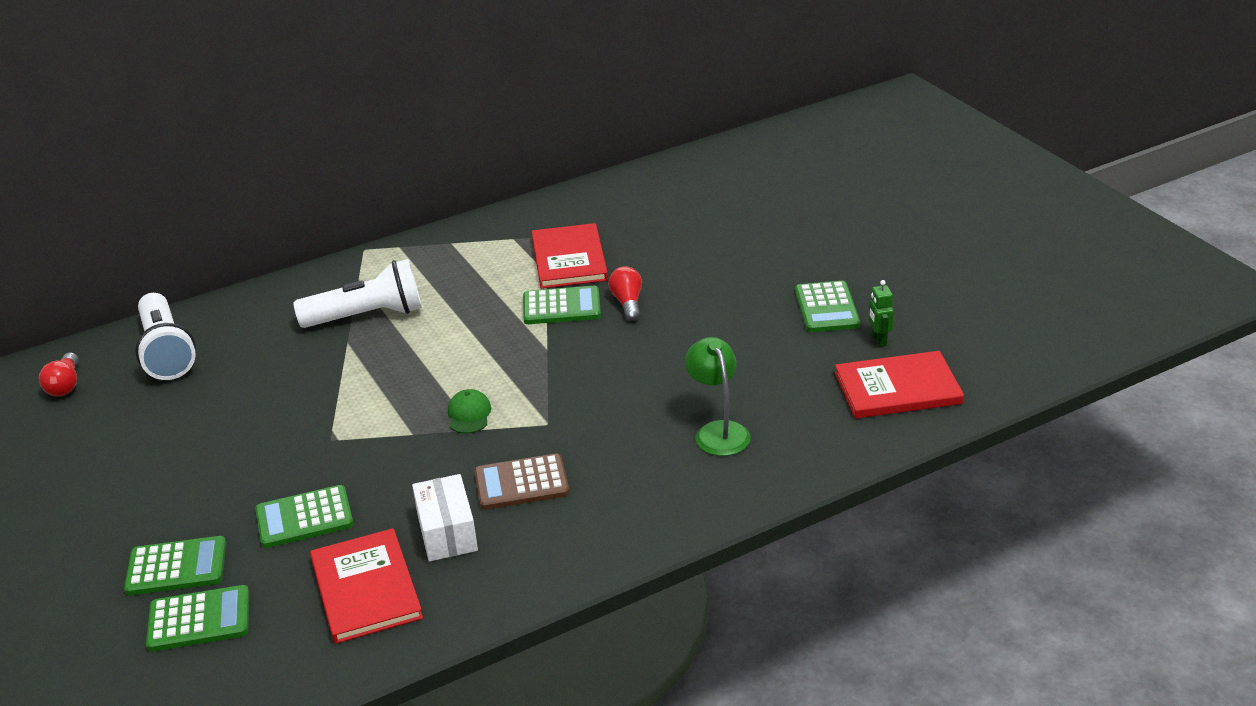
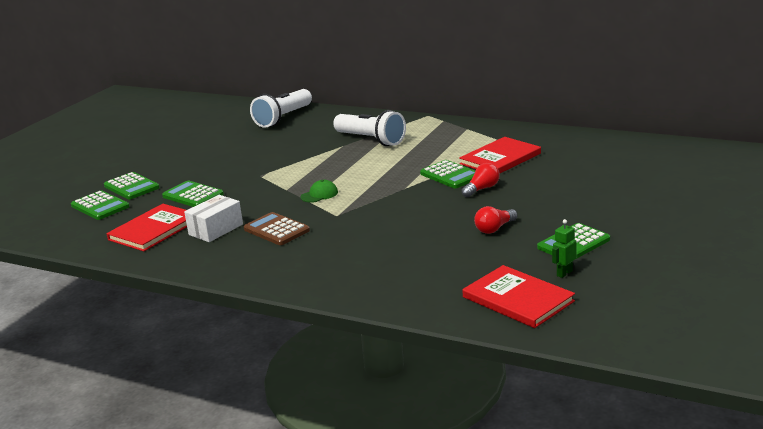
camera: 55 degrees right, 10 degrees down
red light bulb [39,353,79,396] -> red light bulb moved to [474,206,518,234]
green lamp [685,337,750,456] -> none

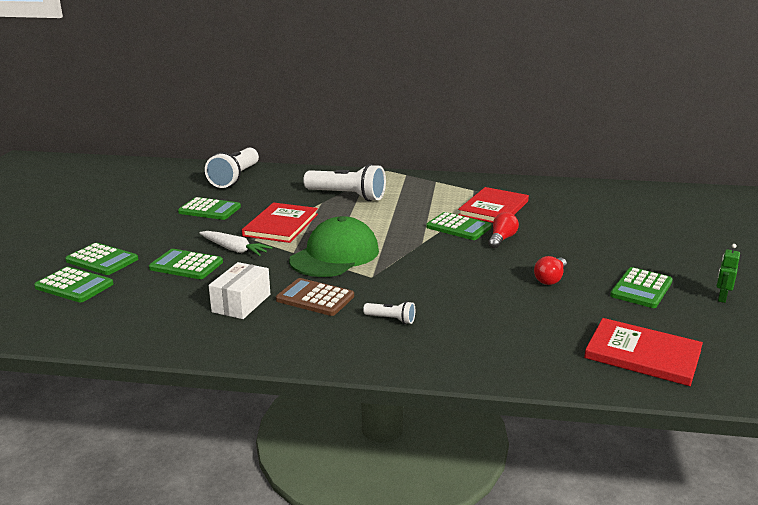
camera: 20 degrees left, 0 degrees up
red book [107,204,187,251] -> red book moved to [242,202,318,243]
green cap [300,180,338,203] -> green cap [289,216,379,277], size x2.33
green robot [552,219,577,278] -> green robot moved to [717,244,740,303]
none -> green calculator [178,197,241,220]
none -> white carrot [199,231,273,256]
none -> white flashlight [363,301,415,324]

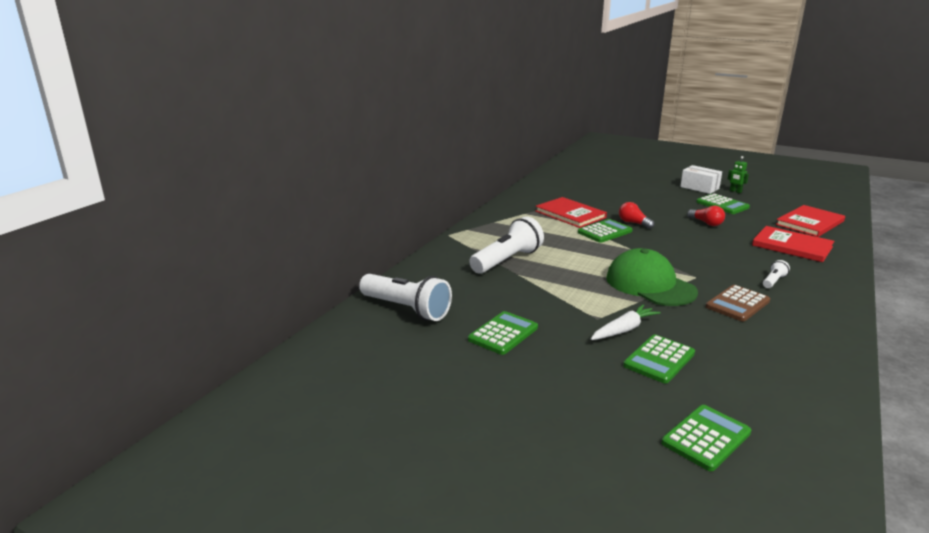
camera: 70 degrees left, 0 degrees up
green calculator [65,243,138,275] -> none
white box [208,262,270,319] -> white box moved to [680,165,722,194]
red book [242,202,318,243] -> red book moved to [752,226,834,262]

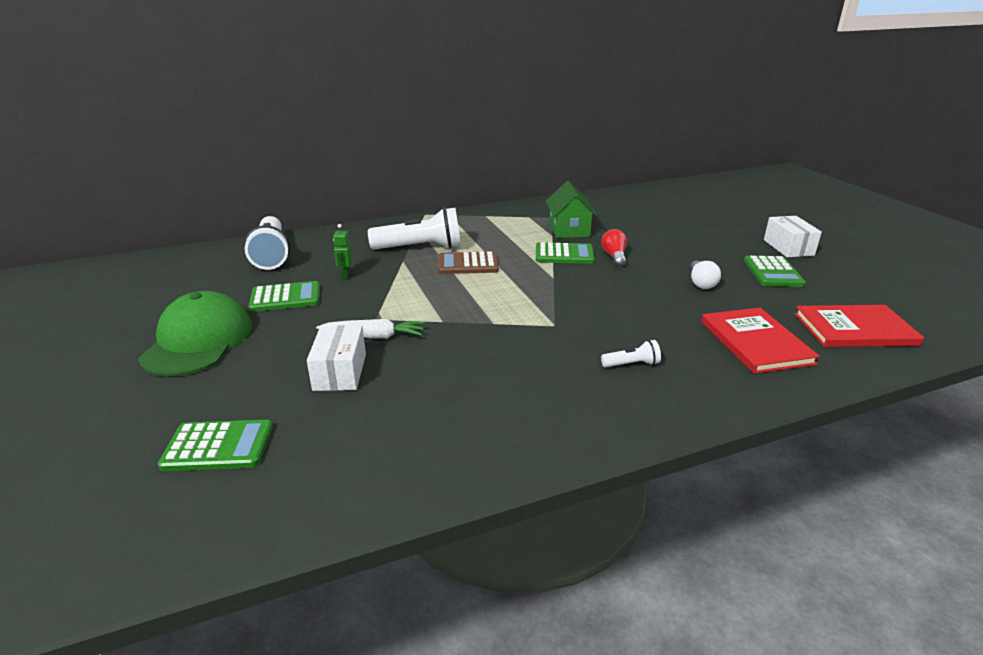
camera: 40 degrees right, 5 degrees up
red book [536,197,607,228] -> green house [546,181,597,238]
green cap [606,248,698,306] -> green cap moved to [138,291,252,376]
green calculator [623,334,695,383] -> white box [307,325,366,391]
red light bulb [687,206,725,226] -> white light bulb [690,261,721,289]
brown calculator [705,285,770,322] -> brown calculator moved to [438,251,499,274]
green robot [728,156,749,193] -> green robot moved to [333,224,352,279]

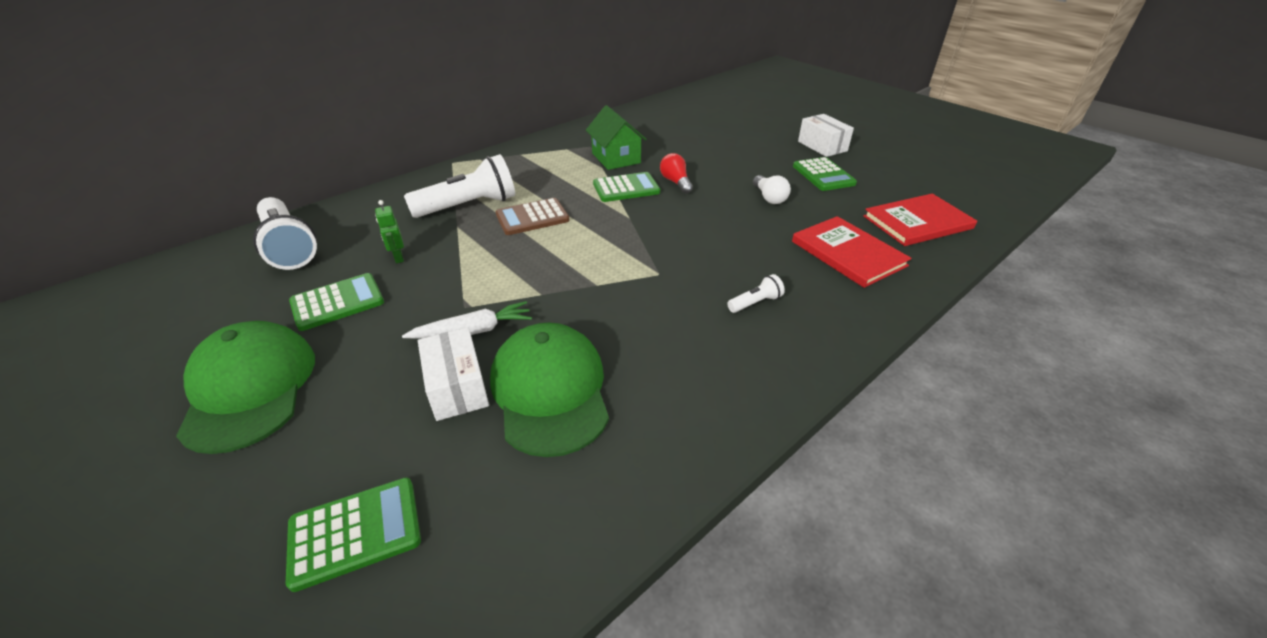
camera: 20 degrees left, 10 degrees up
none -> green cap [490,323,609,457]

